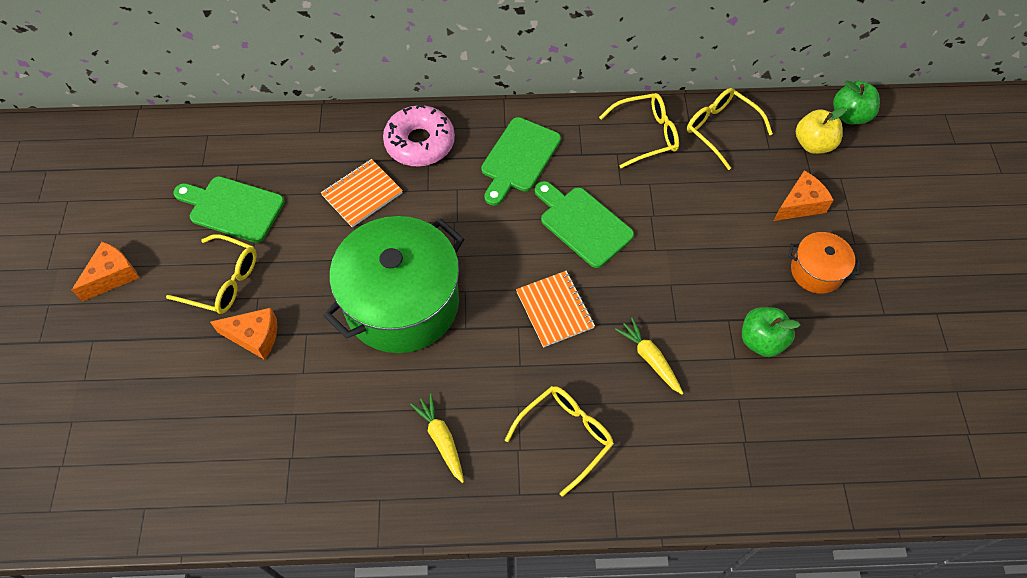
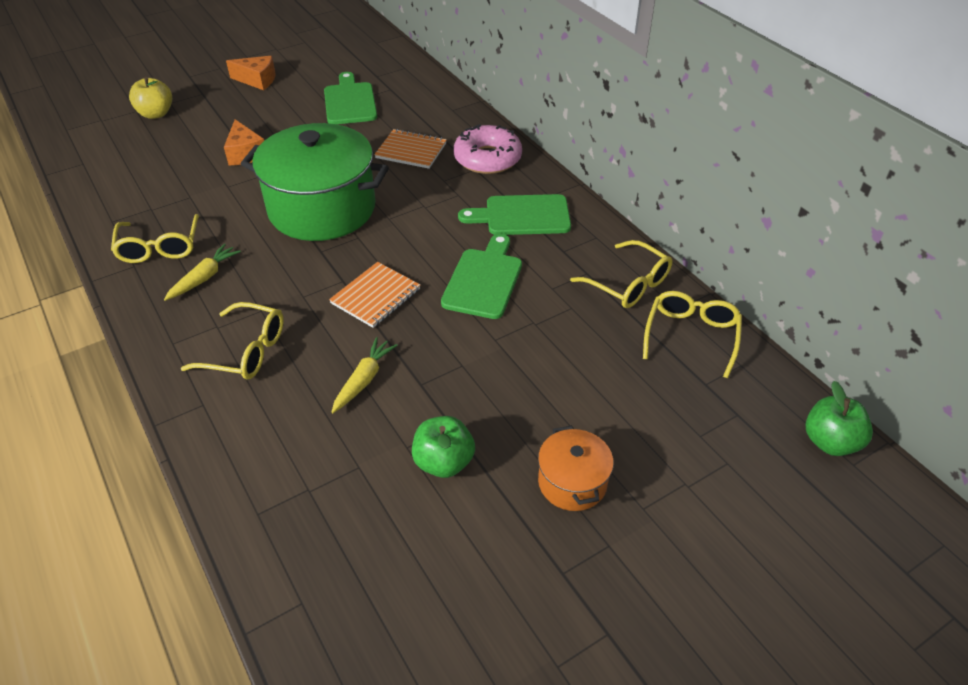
camera: 60 degrees right, 15 degrees down
yellow glasses [166,234,256,314] -> yellow glasses moved to [111,214,199,263]
orange cheese [774,170,833,221] -> none
yellow apple [796,107,846,154] -> yellow apple moved to [129,77,172,119]

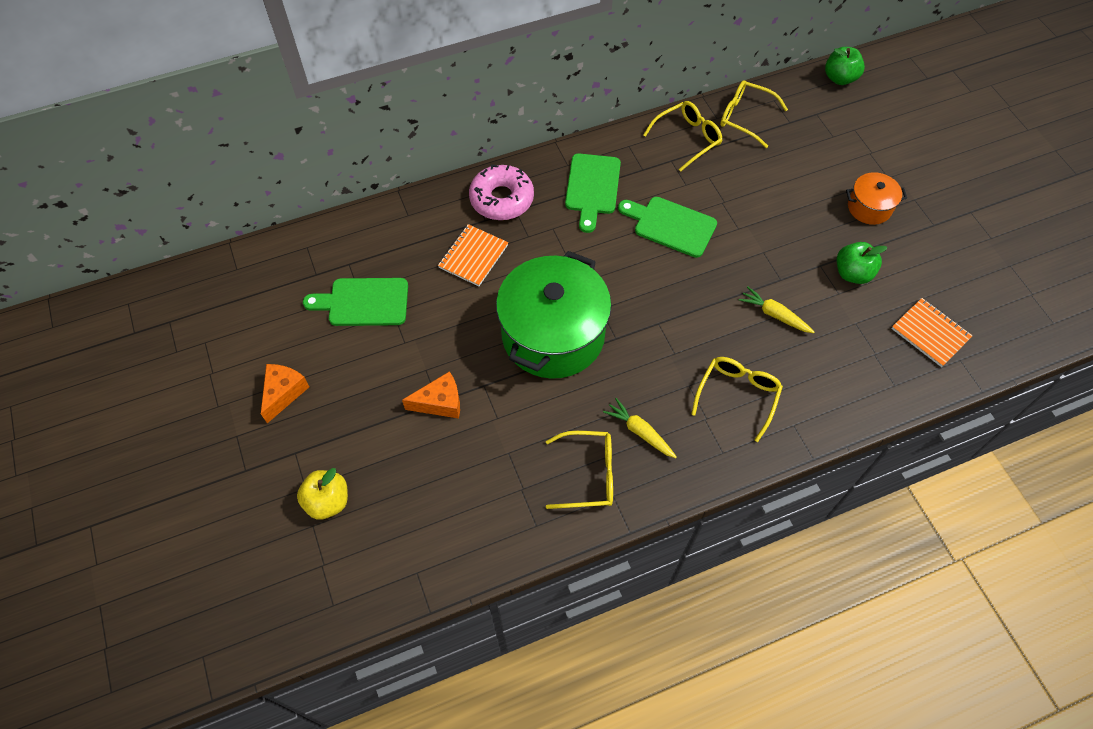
camera: 80 degrees left, 15 degrees up
orange notebook [329,262,420,328] -> orange notebook moved to [891,298,973,367]

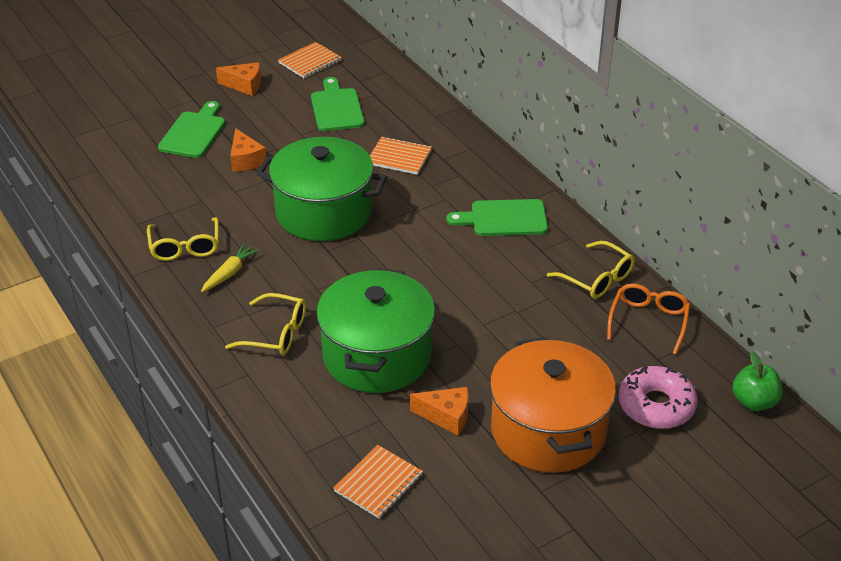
camera: 80 degrees right, 20 degrees down
yellow apple [297,468,348,520] -> none
pink donut [469,165,534,220] -> pink donut moved to [618,366,697,429]
green cutting board [618,197,717,258] -> green cutting board moved to [158,101,225,158]
yellow glasses [720,80,788,148] -> orange glasses [607,283,690,354]
yellow carrot [739,287,814,333] -> green pot [316,268,435,393]
green apple [837,242,887,284] -> orange cheese [410,387,469,436]
orange pot [846,172,907,225] -> orange pot [490,337,616,473], size x2.14
none -> orange notebook [278,42,342,78]

